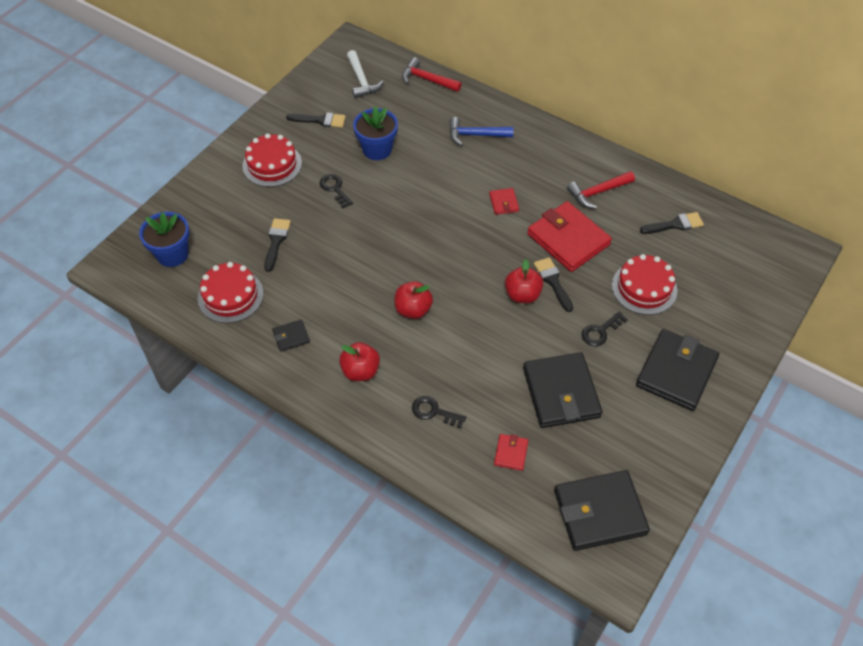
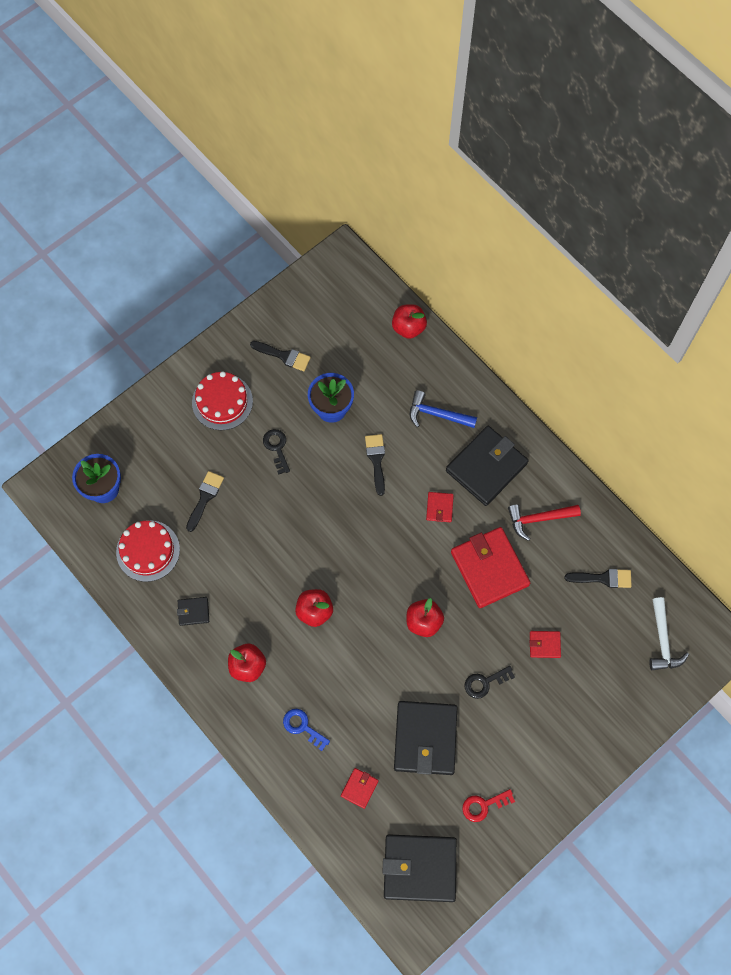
camera: 15 degrees right, 15 degrees up
white hammer [347,50,384,98] -> white hammer moved to [649,597,689,670]
red hammer [402,57,462,92] -> red apple [392,304,427,339]
black key [412,396,466,429] -> blue key [283,709,330,751]
black brush [534,257,573,312] -> black brush moved to [365,434,385,496]
red cake [612,254,677,315] -> red wallet [530,631,561,658]
black wallet [636,329,719,411] -> black wallet moved to [446,426,528,506]
none -> red key [462,789,515,822]

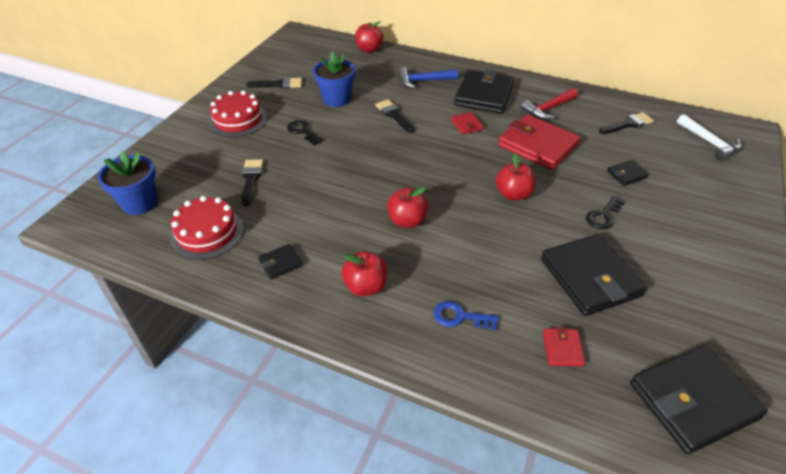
camera: 25 degrees left, 25 degrees down
red key [462,789,515,822] -> none
red wallet [530,631,561,658] -> black wallet [607,160,648,186]

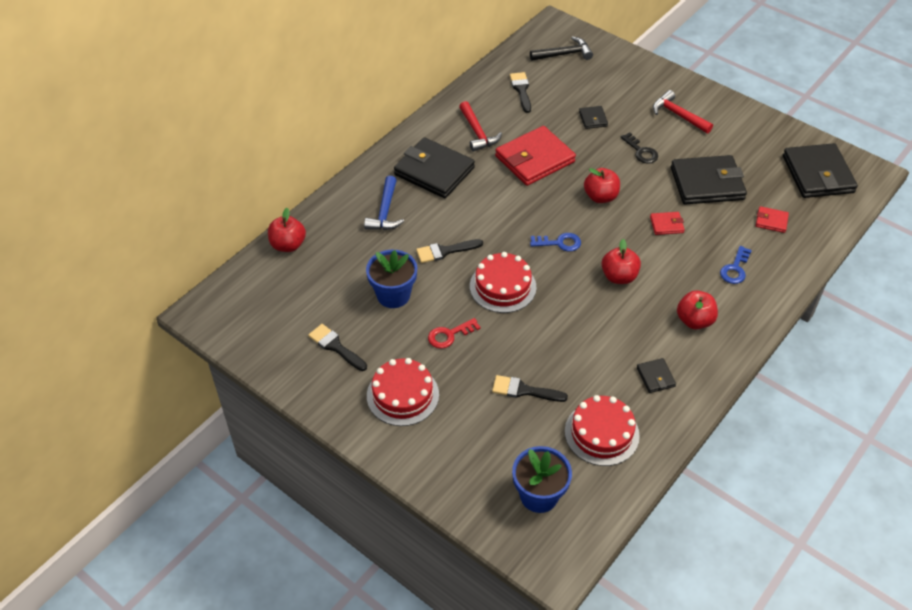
camera: 75 degrees left, 5 degrees up
black brush [246,77,302,89] -> black brush turned 60 degrees counterclockwise [308,324,367,371]
black key [287,120,323,145] -> red key [428,318,481,349]
red wallet [451,112,484,135] -> red wallet moved to [650,212,685,235]
white hammer [677,114,742,160] -> black hammer [530,36,593,61]
none -> red cake [470,252,537,313]
none -> blue key [530,233,581,252]
none -> red hammer [653,90,713,133]

